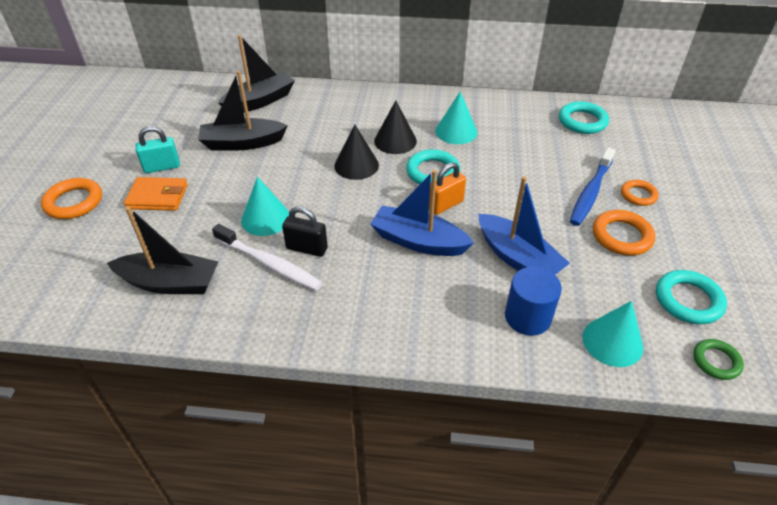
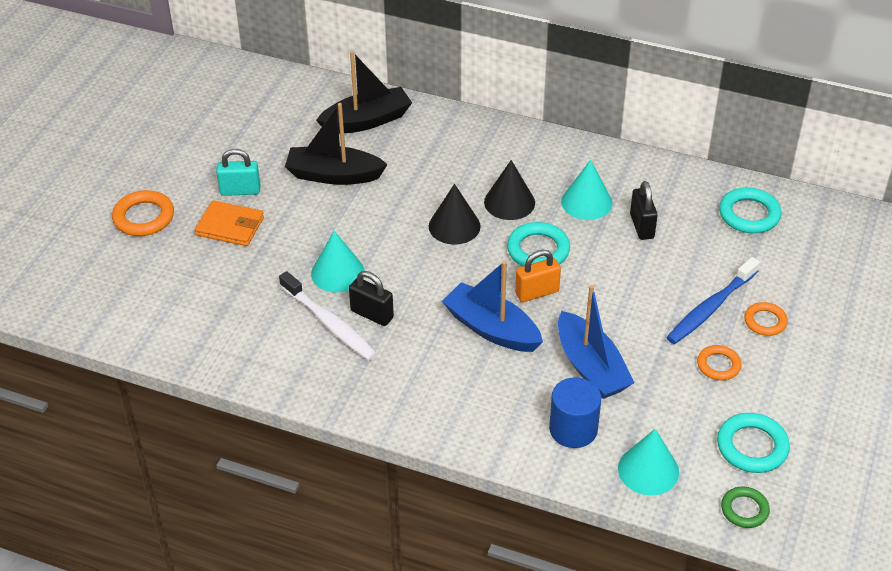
camera: 15 degrees right, 0 degrees up
black boat [107,206,218,294] -> none
orange ring [593,210,655,255] -> orange ring [697,345,742,380], size x0.64
none -> black padlock [630,181,658,240]

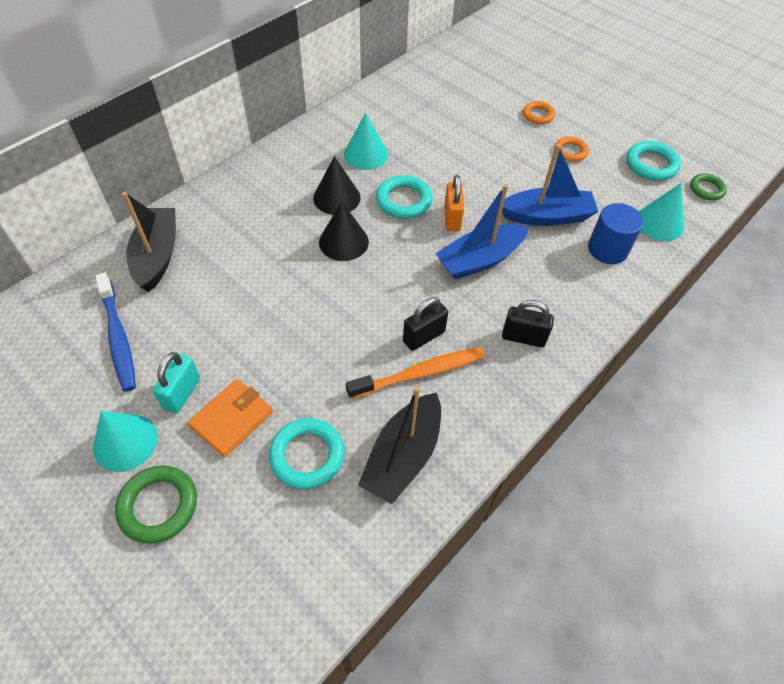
camera: 70 degrees left, 10 degrees up
orange ring [112,190,174,236] -> green ring [115,465,197,543]
white toothbrush [279,271,377,361] -> orange toothbrush [346,347,485,399]
black boat [285,103,388,185] -> black boat moved to [358,387,441,504]
turquoise cone [311,231,365,292] -> turquoise cone moved to [93,411,158,472]
black padlock [630,181,658,240] -> black padlock moved to [502,300,554,347]
blue toothbrush [666,257,760,344] -> blue toothbrush moved to [95,272,136,392]
turquoise ring [719,187,781,233] -> turquoise ring moved to [269,418,344,489]

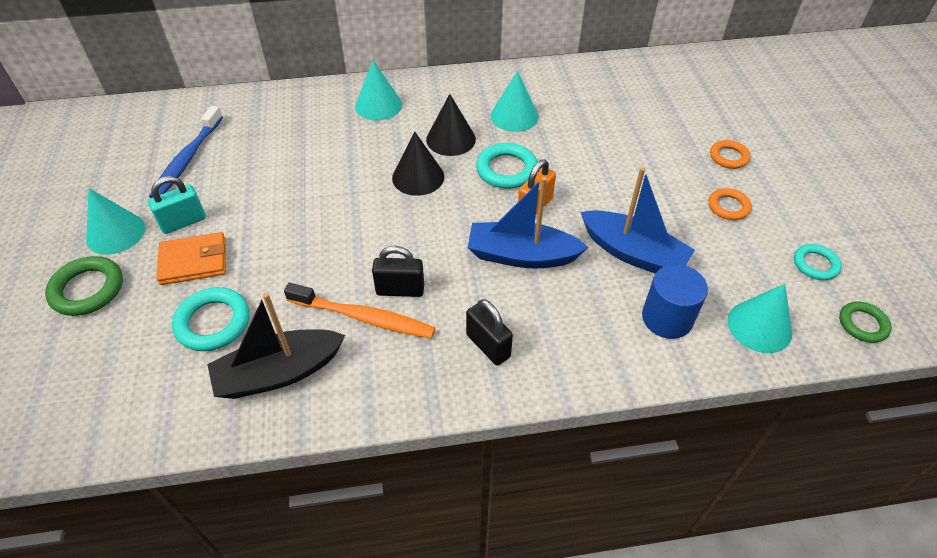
camera: 40 degrees right, 5 degrees down
black boat [122,192,176,292] -> none
turquoise ring [626,141,681,181] -> turquoise ring [794,244,842,280], size x0.64
none -> turquoise cone [355,60,402,121]

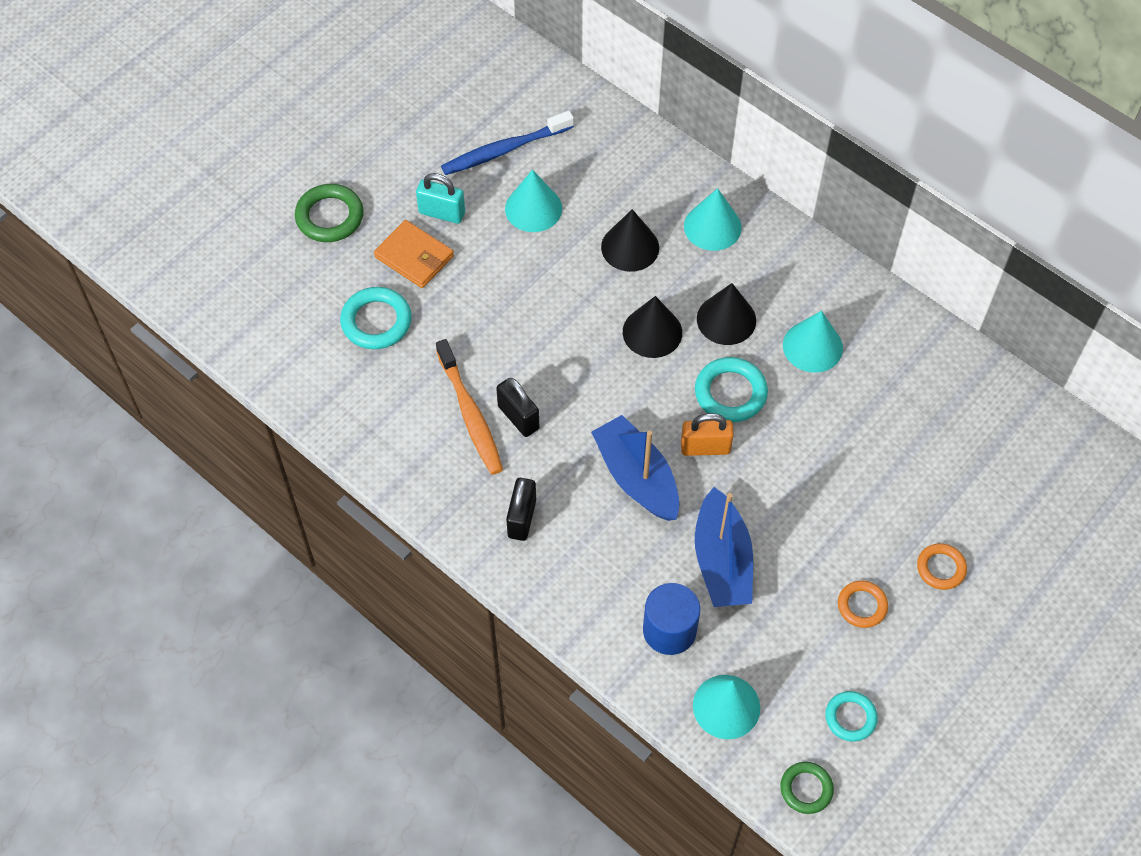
camera: 50 degrees right, 10 degrees up
turquoise cone [86,188,145,255] -> turquoise cone moved to [505,170,562,232]
black boat [207,293,345,399] -> none
none -> black cone [601,209,659,272]

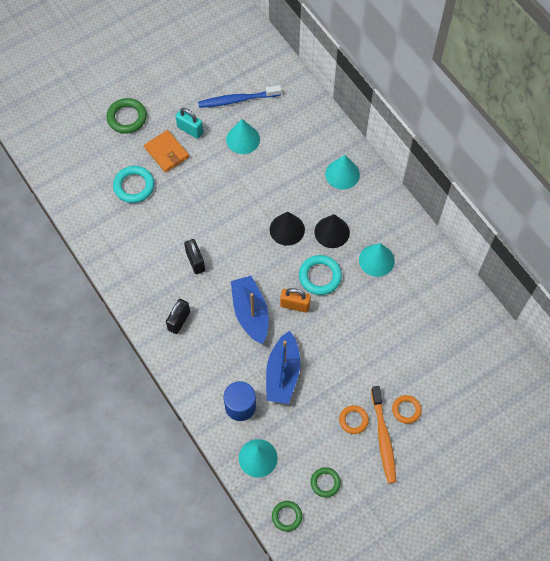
camera: 15 degrees right, 5 degrees up
orange toothbrush [436,339,503,475] -> orange toothbrush moved to [371,386,396,483]
black cone [601,209,659,272] -> none
turquoise ring [825,691,878,741] -> green ring [311,467,341,498]

